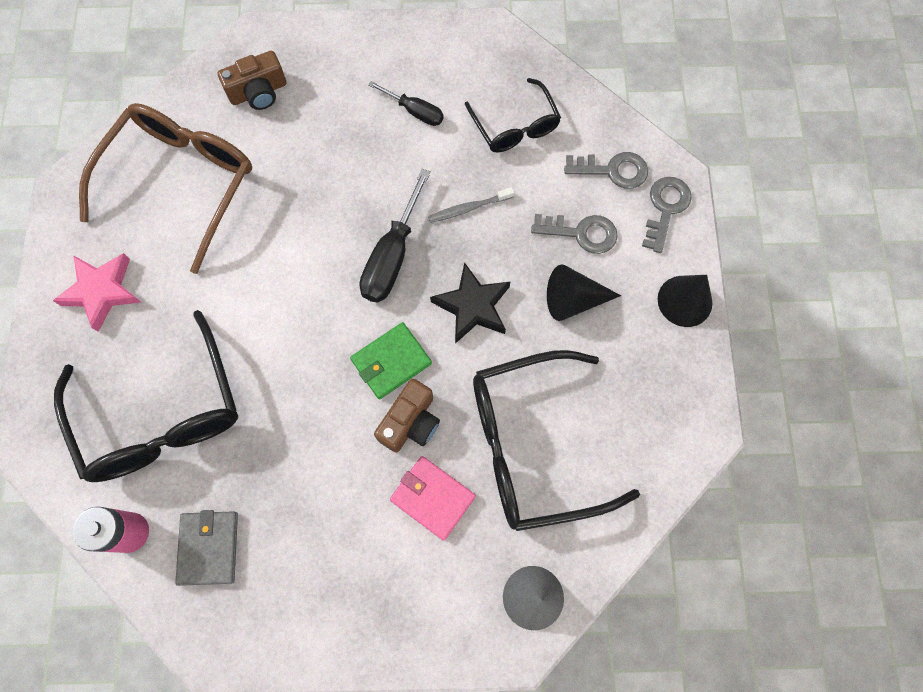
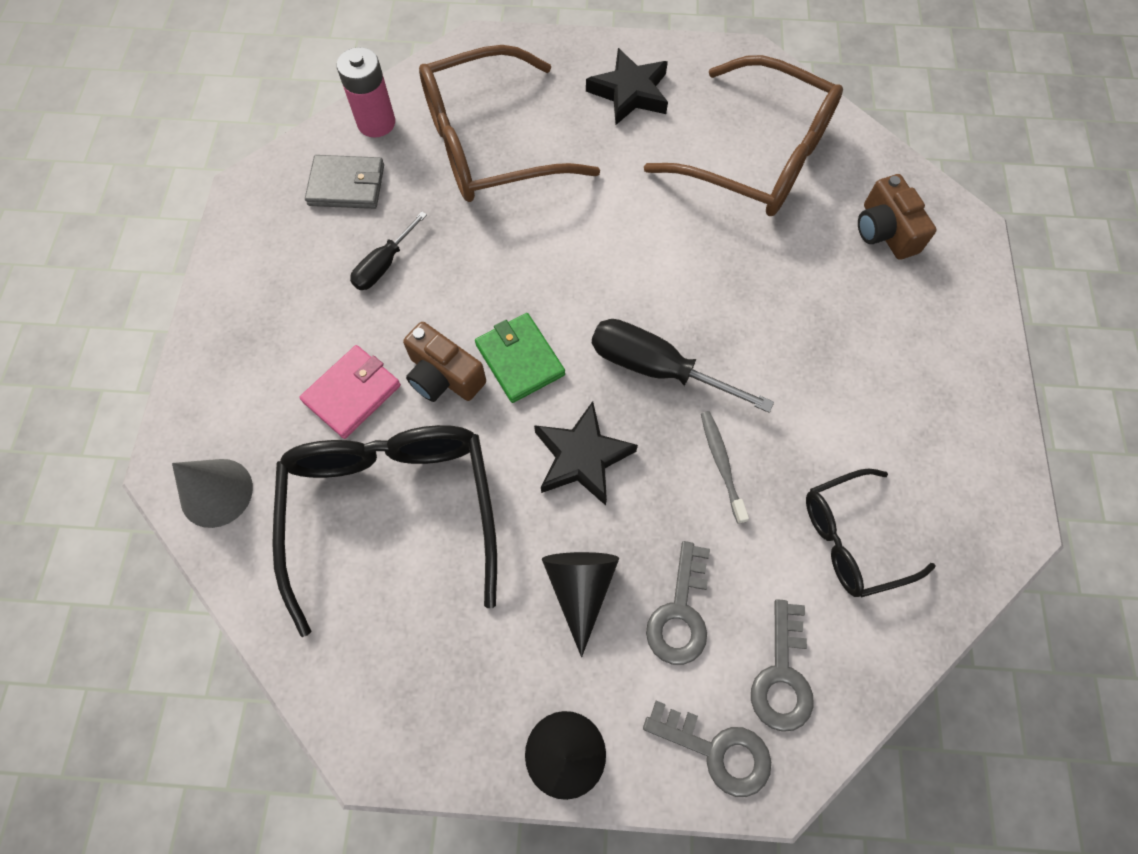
camera: 95 degrees right, 5 degrees down
pink star [53,253,141,332] -> black star [586,48,668,125]
black glasses [54,310,238,482] -> brown glasses [419,45,600,202]
black screwdriver [368,81,444,126] -> black screwdriver moved to [350,212,427,290]

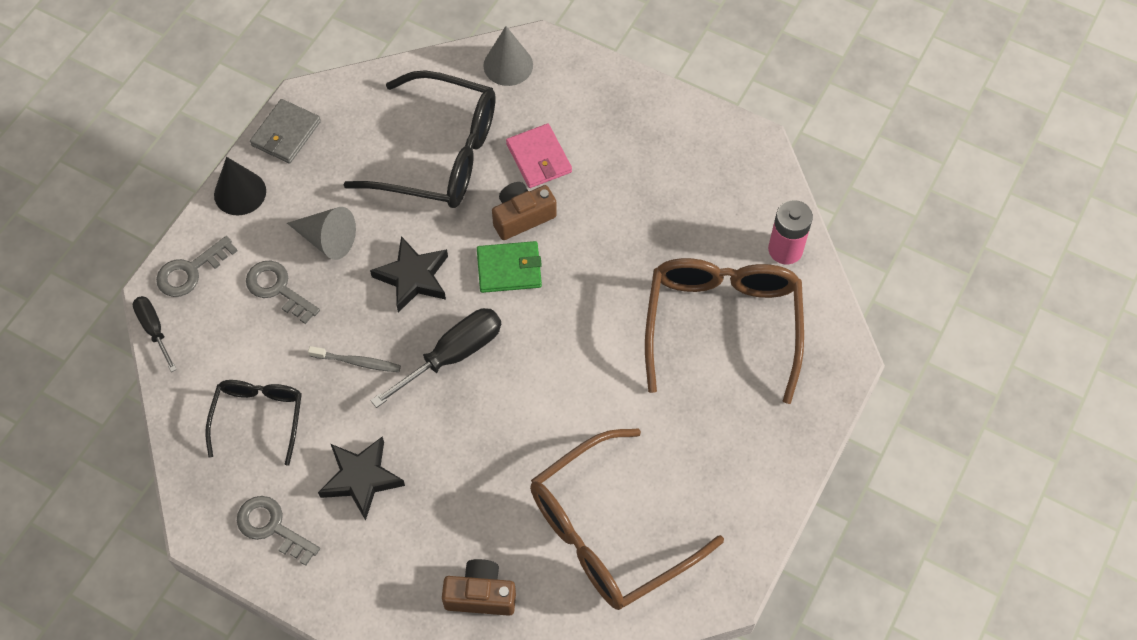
camera: 115 degrees right, 5 degrees down
grey wallet [305,155,384,209] -> grey wallet moved to [250,99,321,163]
black screwdriver [350,212,427,290] -> black screwdriver moved to [133,296,177,372]
black cone [542,552,619,657] -> grey cone [287,207,356,260]
black star [586,48,668,125] -> black star moved to [318,436,405,521]
grey key [751,599,814,732] -> grey key moved to [237,496,320,566]

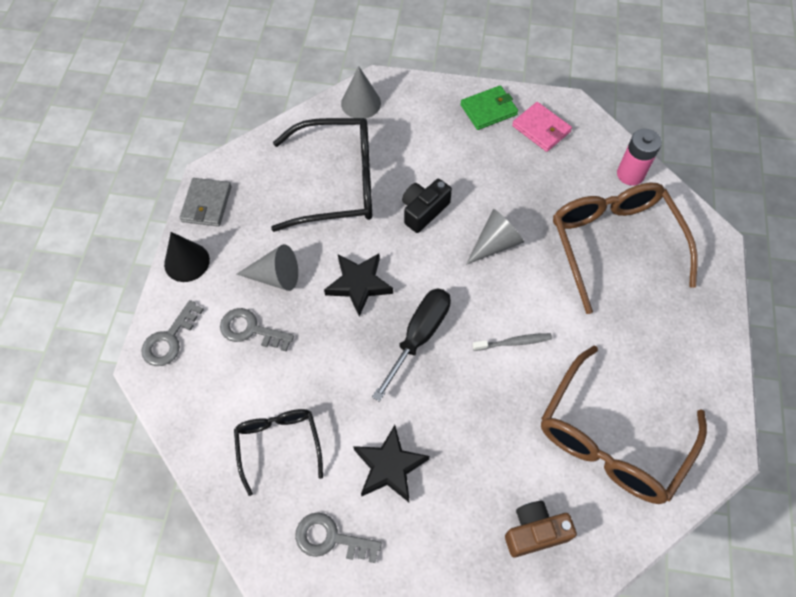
camera: 20 degrees left, 0 degrees up
black screwdriver [133,296,177,372] -> none
grey toothbrush [308,346,401,372] -> grey toothbrush moved to [473,333,552,351]
green wallet [477,241,542,293] -> green wallet moved to [460,85,518,130]
brown camera [492,182,557,240] -> black camera [402,179,452,233]
pink wallet [506,124,572,188] -> pink wallet moved to [512,102,572,152]
none -> grey cone [466,209,524,265]

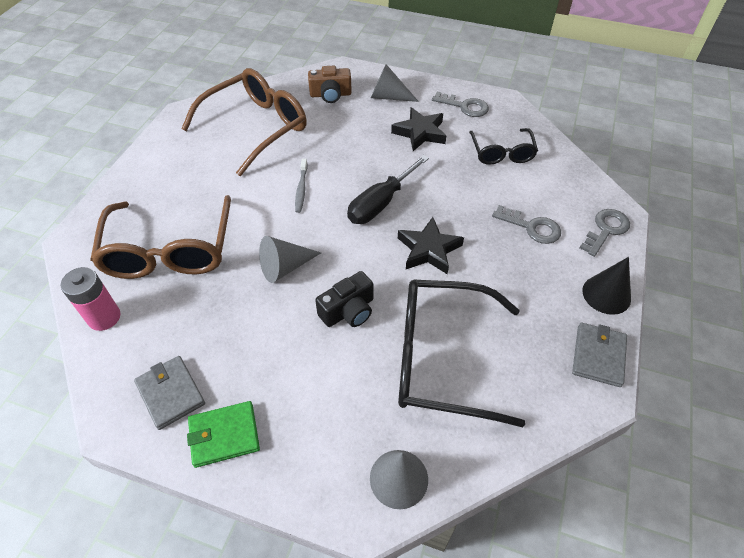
camera: 170 degrees left, 10 degrees down
grey cone [237,244,298,291] -> grey cone moved to [371,64,419,102]
grey toothbrush [473,333,552,351] -> grey toothbrush turned 90 degrees counterclockwise [295,158,308,213]
pink wallet [512,102,572,152] -> grey wallet [134,356,205,430]

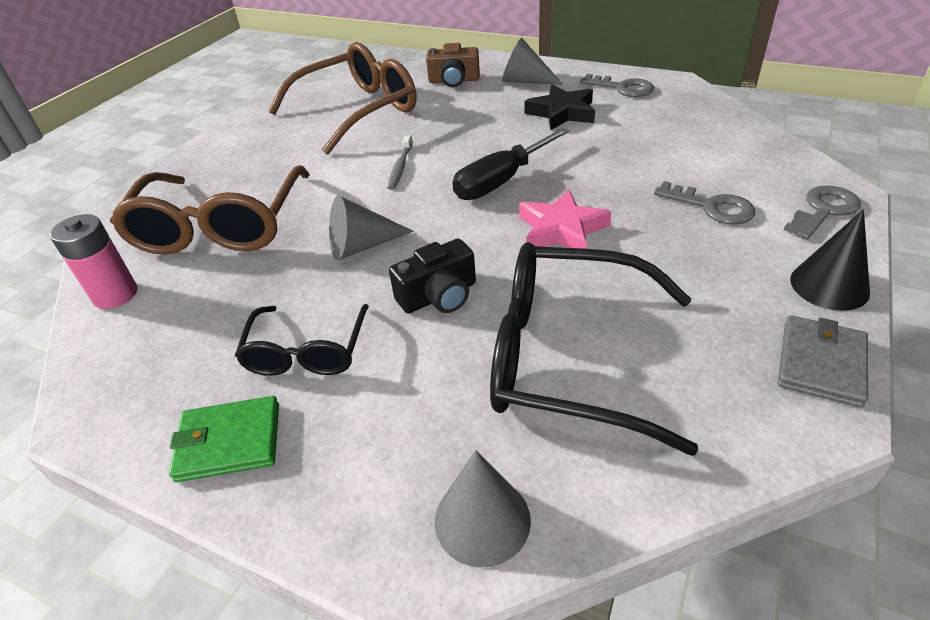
camera: 10 degrees right, 10 degrees down
grey wallet [134,356,205,430] -> none
black star [398,217,464,274] -> pink star [519,189,611,249]
black glasses [469,128,538,165] -> black glasses moved to [234,304,369,376]

